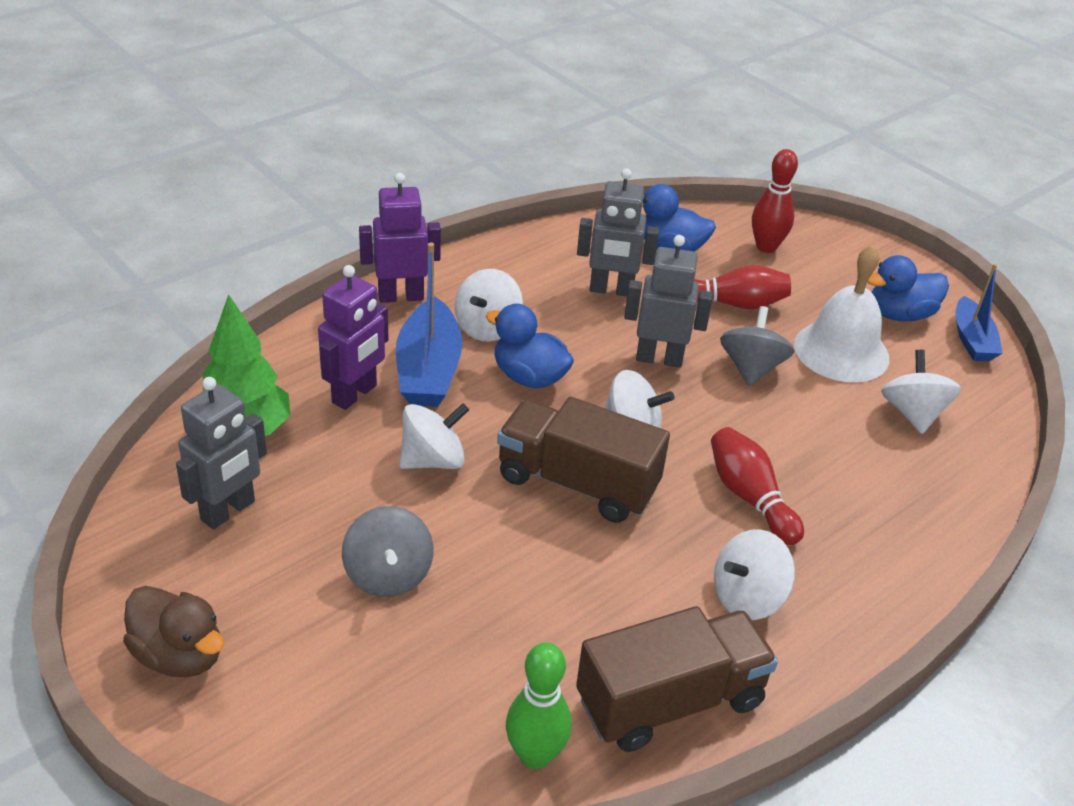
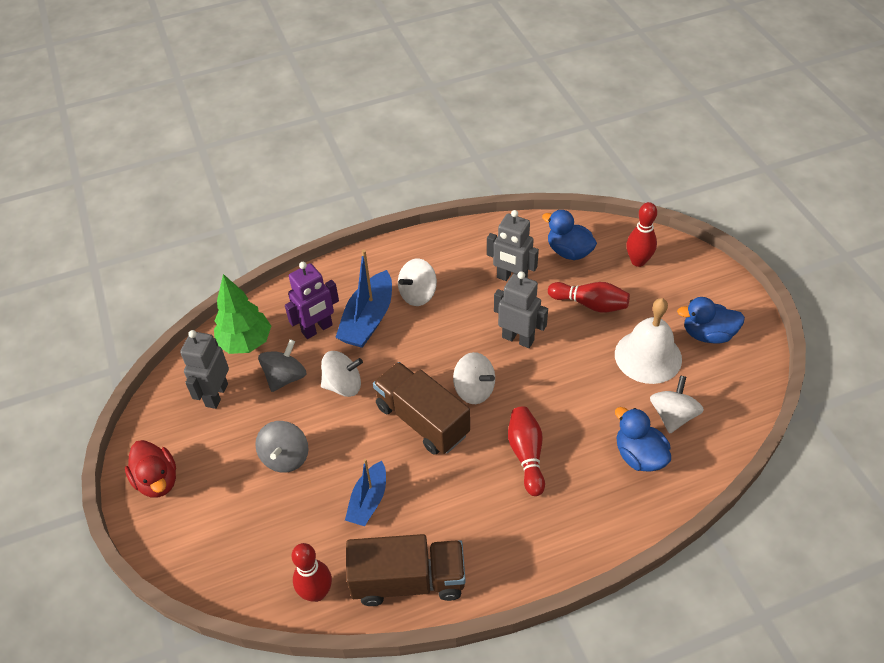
camera: 25 degrees right, 10 degrees up
brown duck [123,586,224,677] -> red duck [125,440,176,498]
grey robot [176,377,267,529] -> grey robot turned 135 degrees clockwise [180,330,229,409]
purple robot [359,173,441,303] -> none
blue duck [486,304,574,388] -> blue duck moved to [615,407,671,472]
green bowling pin [506,642,571,769] -> red bowling pin [292,543,332,602]
white spinning top [714,529,795,620] -> none
grey spinning top [720,306,794,386] -> grey spinning top moved to [258,339,306,392]
blue boat [956,264,1003,361] -> blue boat moved to [345,459,386,526]

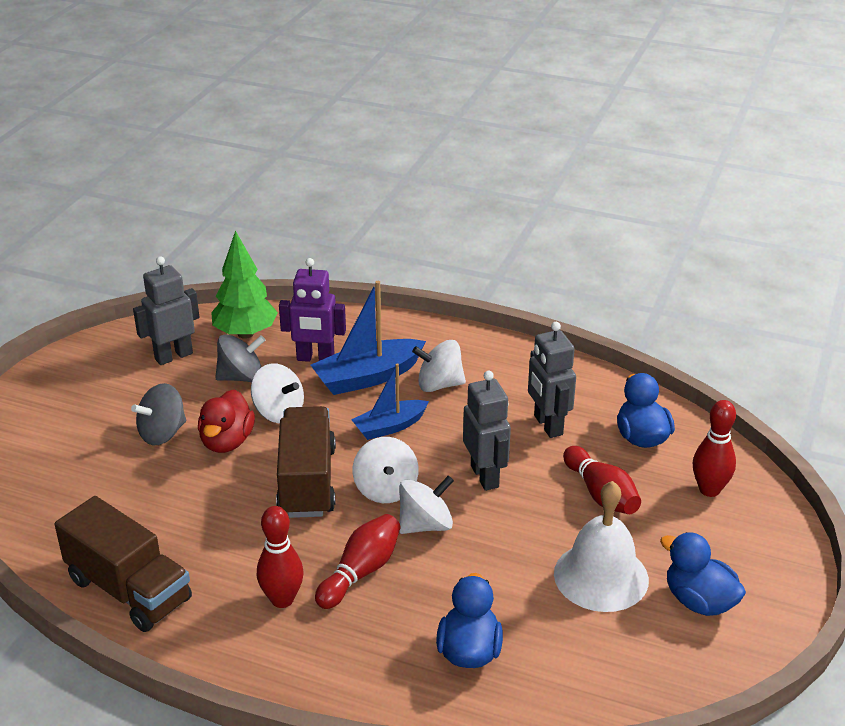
camera: 40 degrees right, 15 degrees down
red duck [125,440,176,498] -> red duck moved to [198,390,255,453]
red bowling pin [292,543,332,602] -> red bowling pin moved to [257,506,304,608]
blue boat [345,459,386,526] -> blue boat moved to [351,363,429,440]
white spinning top [650,376,704,434] -> white spinning top moved to [399,475,454,534]

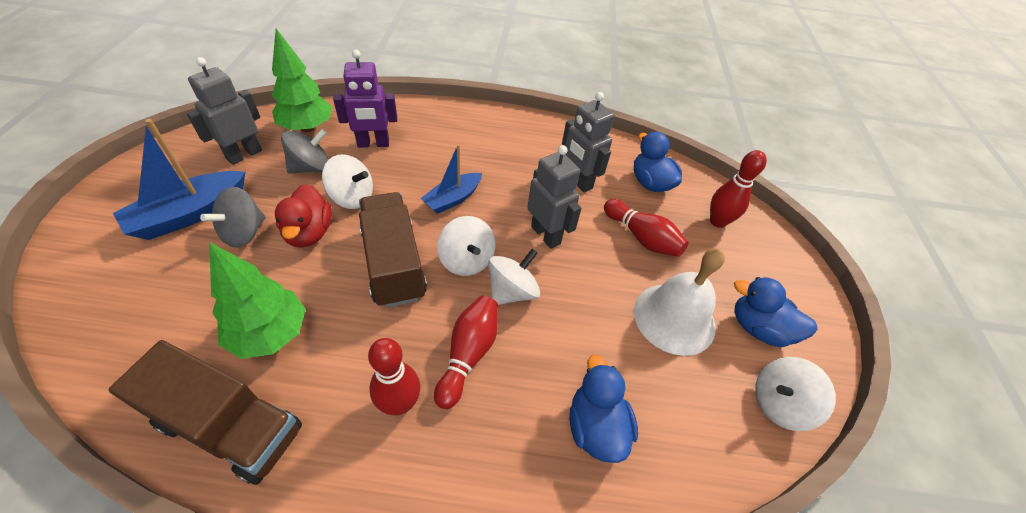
camera: 20 degrees left, 15 degrees up
blue boat [311,281,426,395] -> blue boat moved to [113,119,245,240]
white spinning top [412,340,466,392] -> white spinning top moved to [755,357,836,431]
none -> green tree [209,242,306,359]

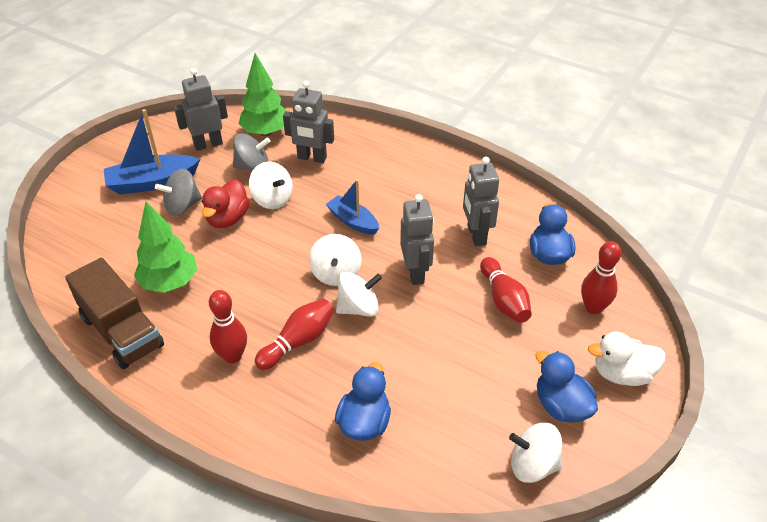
camera: 30 degrees right, 5 degrees down
purple robot [333,50,397,148] -> grey robot [283,81,334,163]
brown truck [359,192,427,308] -> none
blue boat [421,144,482,214] -> blue boat turned 60 degrees clockwise [326,179,379,235]
white bell [634,248,725,356] -> none
none -> white duck [588,332,666,386]

